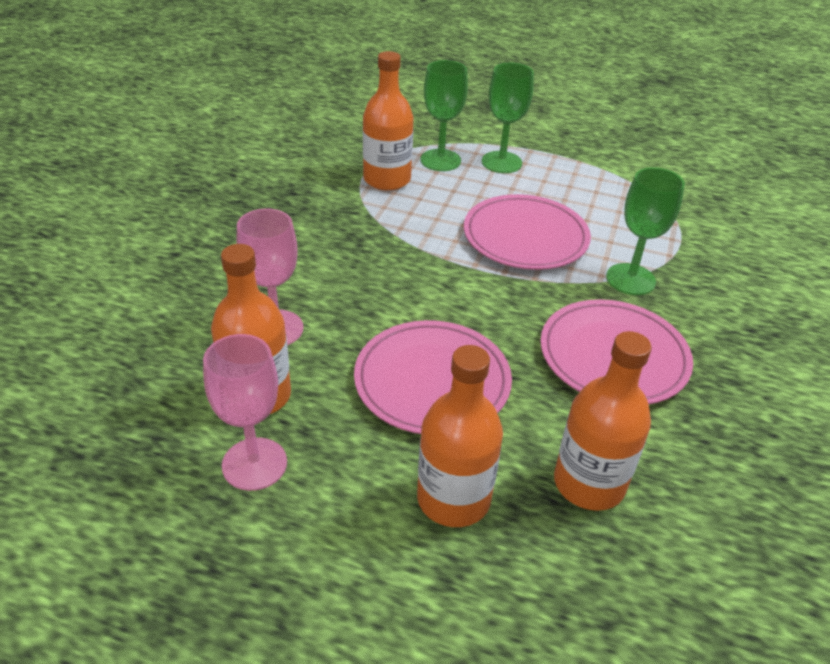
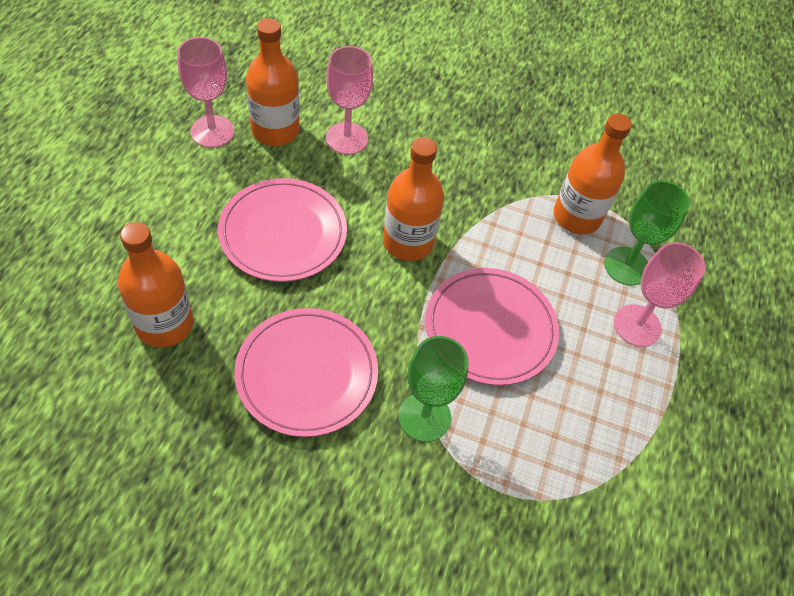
camera: 85 degrees right, 15 degrees up
orange bottle [417,345,503,527] -> orange bottle moved to [383,137,444,261]
green goblet [482,63,534,173] -> pink goblet [614,242,706,347]

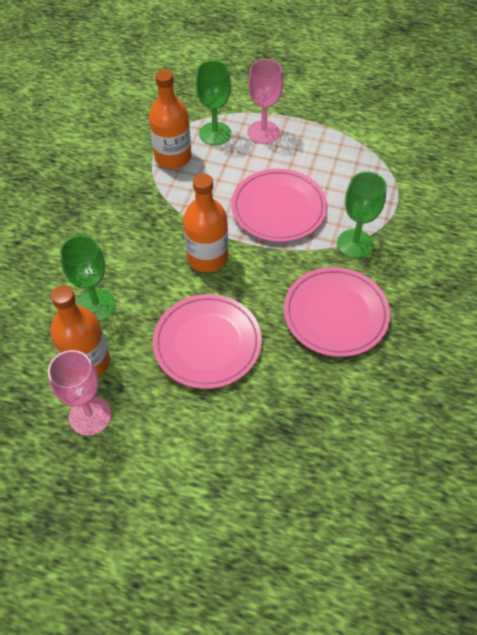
camera: 85 degrees left, 0 degrees up
orange bottle [118,222,193,347] -> none
pink goblet [326,46,373,155] -> green goblet [60,235,116,322]

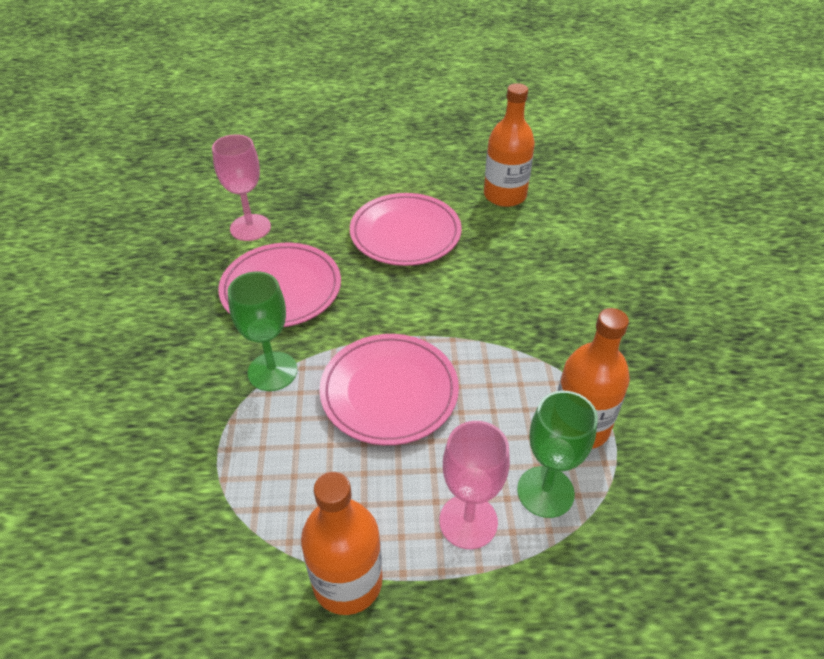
camera: 160 degrees right, 10 degrees down
pink goblet [48,350,111,436] -> pink goblet moved to [212,134,271,241]
green goblet [60,235,116,322] -> none
orange bottle [183,173,228,272] -> orange bottle moved to [301,472,382,615]

